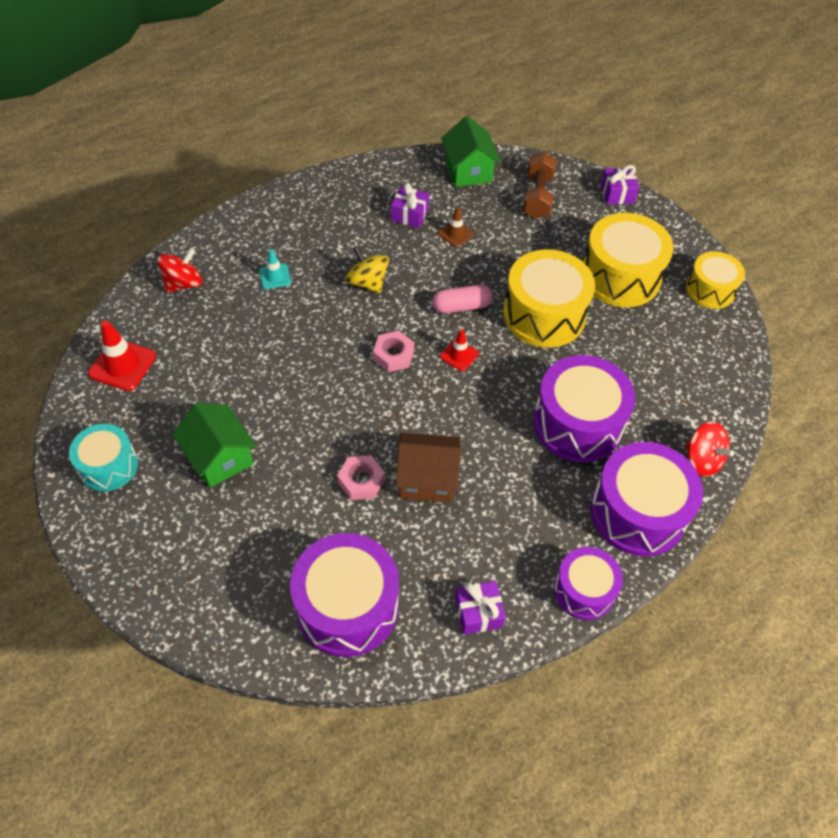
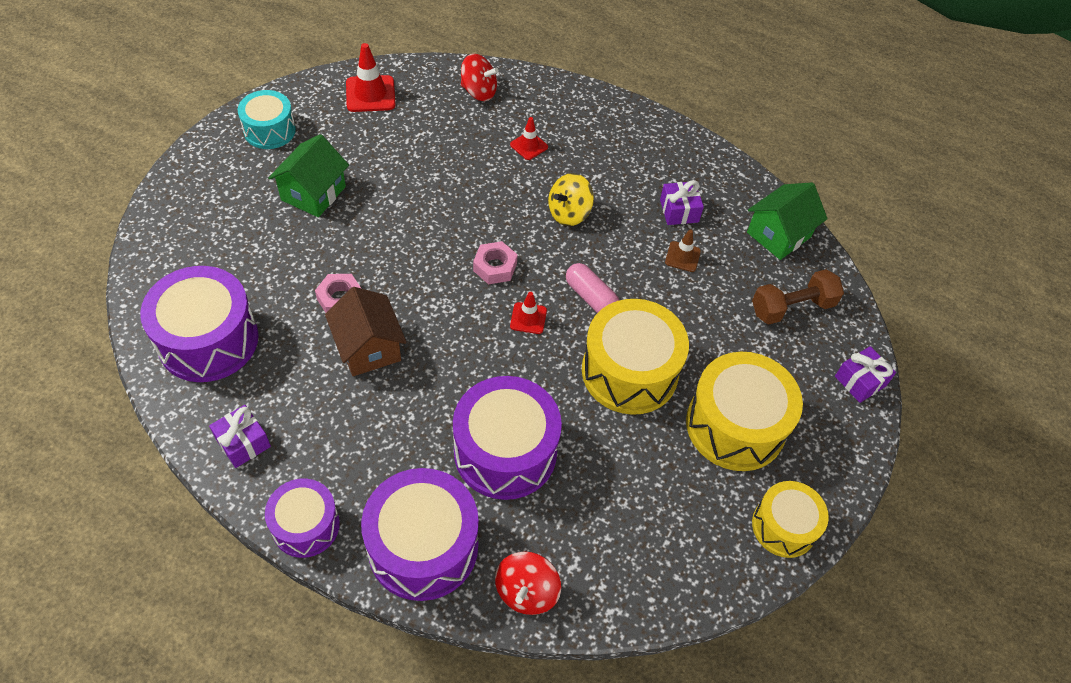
camera: 60 degrees right, 0 degrees up
turquoise traffic cone [259,249,291,289] -> red traffic cone [510,117,548,160]
yellow spinning top [345,246,389,293] -> yellow spinning top turned 150 degrees counterclockwise [548,173,594,226]

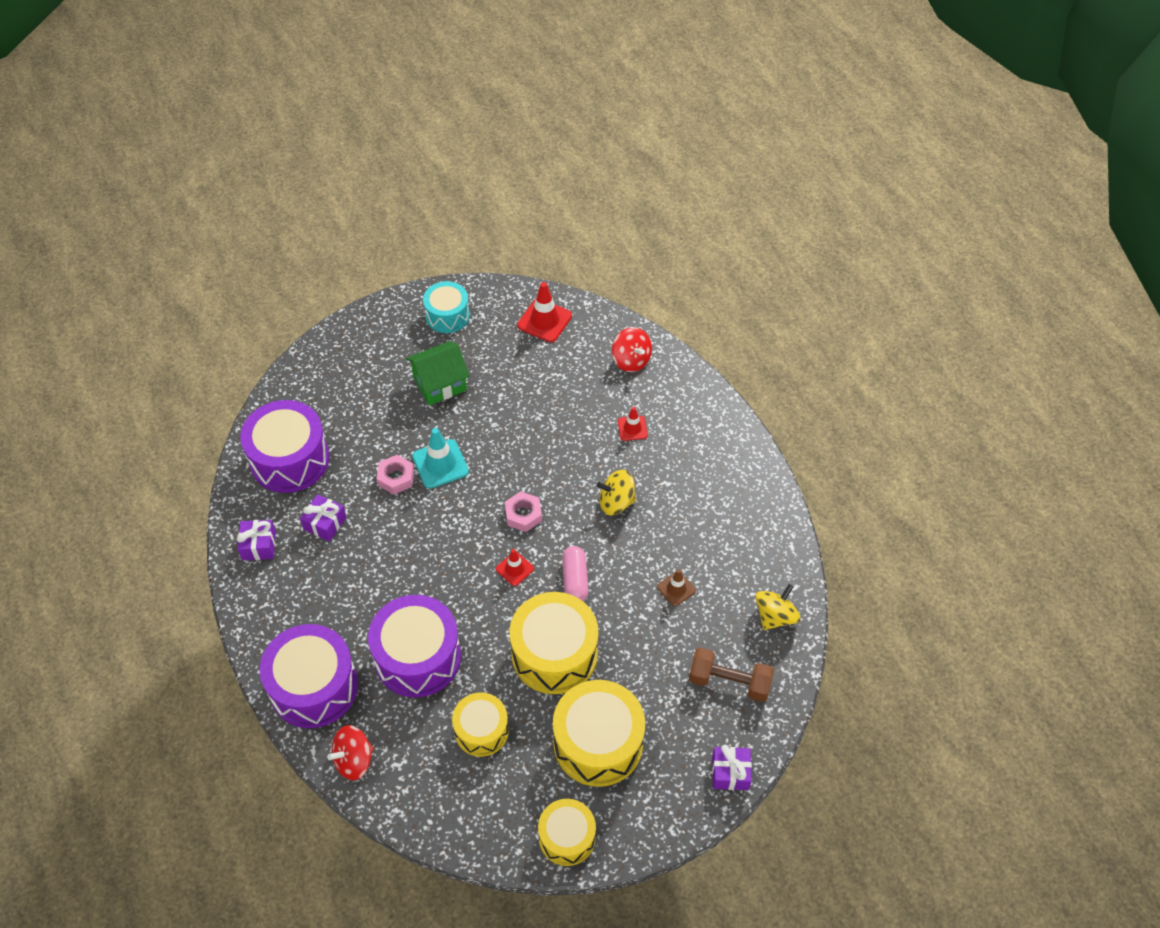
camera: 40 degrees right, 0 degrees up
purple drum [265,479,340,558] -> none
brown house [325,287,407,376] -> none
purple gift [660,180,704,225] -> purple gift moved to [300,494,347,542]
green house [747,182,828,260] -> yellow spinning top [755,584,800,630]
none -> turquoise traffic cone [412,428,469,489]
none -> yellow drum [452,693,509,757]

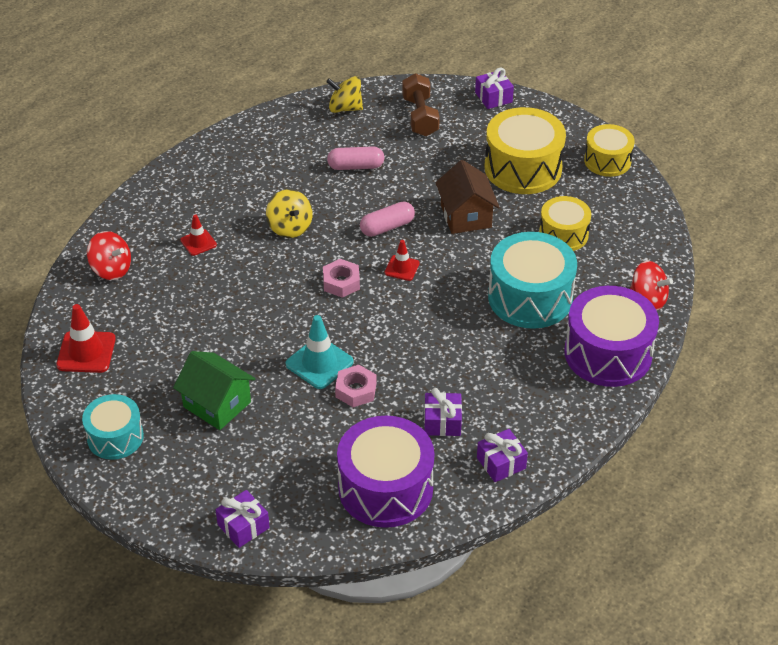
camera: 115 degrees left, 10 degrees down
purple drum [368,595,461,697] -> turquoise drum [488,232,577,329]
yellow drum [510,592,598,694] -> brown house [435,160,499,234]
red spinning top [612,327,652,372] -> red spinning top turned 90 degrees clockwise [87,231,131,280]
brown traffic cone [657,569,696,606] -> pink capsule [327,147,384,170]
none -> purple gift [216,490,270,548]

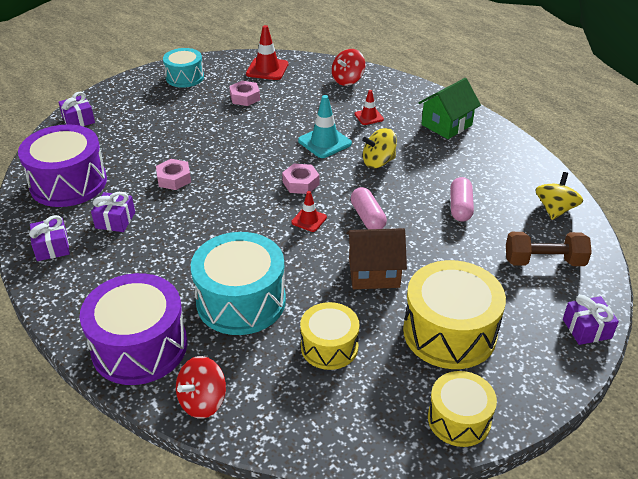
camera: 100 degrees right, 5 degrees down
green house [173,351,255,430] -> green house moved to [418,78,481,139]
turquoise traffic cone [286,315,354,389] -> turquoise traffic cone moved to [298,95,352,158]
none -> pink nut [229,81,260,106]

